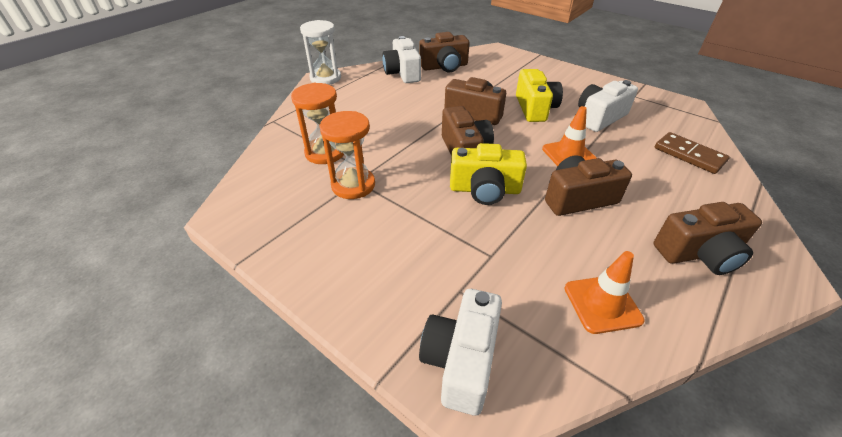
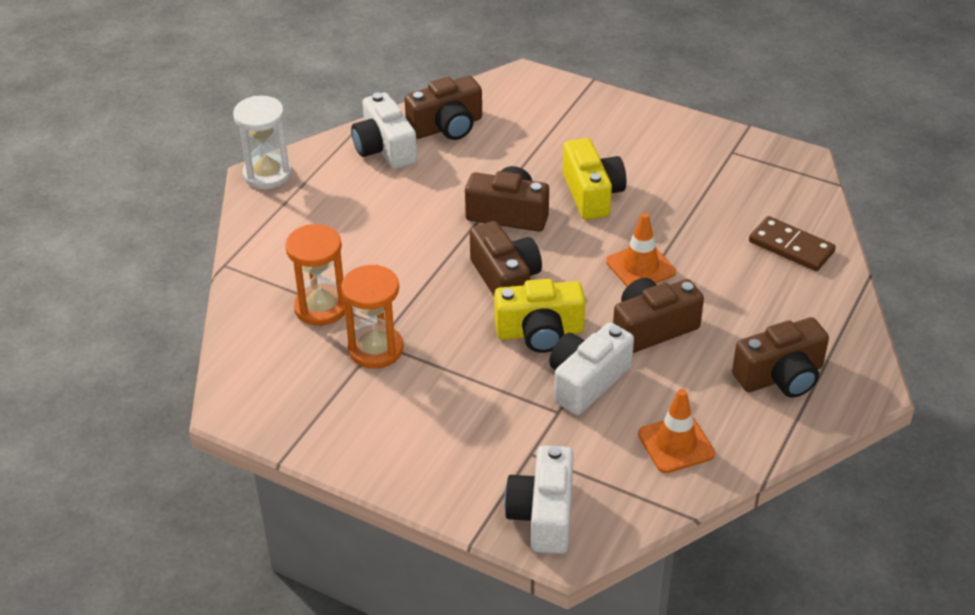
camera: 10 degrees left, 0 degrees up
white camera [578,80,638,132] -> white camera moved to [549,323,634,415]

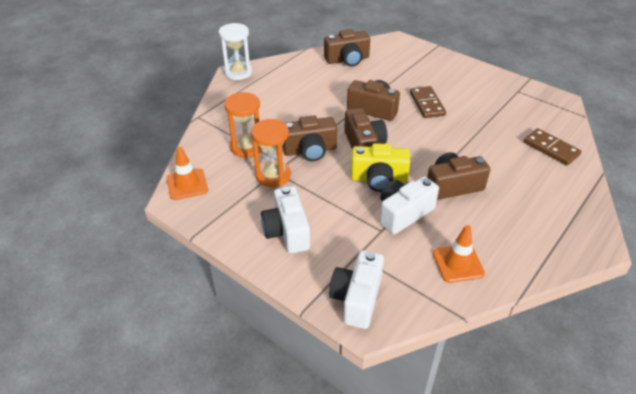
camera: 10 degrees right, 0 degrees up
white camera [351,92,417,169] -> white camera moved to [261,186,310,253]
yellow camera [563,138,626,220] -> brown domino [410,86,446,118]
orange traffic cone [606,213,676,287] -> orange traffic cone moved to [167,147,208,200]
brown camera [732,317,829,398] -> brown camera moved to [282,115,337,161]

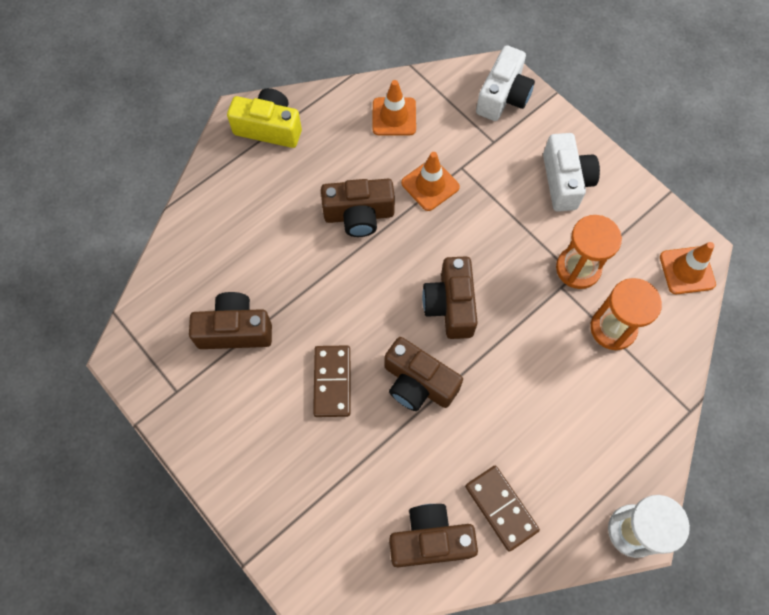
camera: 170 degrees left, 25 degrees up
brown camera [282,115,337,161] -> brown camera moved to [189,292,272,349]
yellow camera [351,143,411,192] -> yellow camera moved to [227,88,302,148]
white camera [380,176,439,234] -> orange traffic cone [401,152,460,211]
brown domino [523,128,581,165] -> brown domino moved to [465,466,540,552]

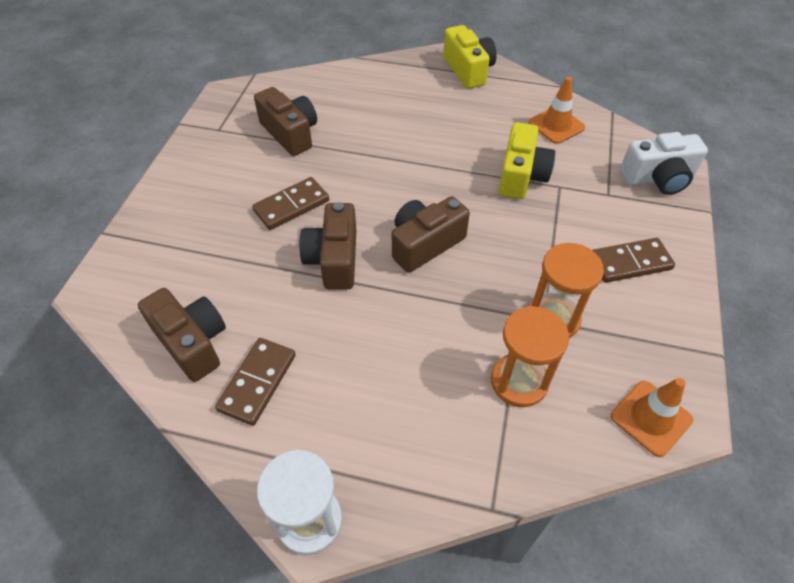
camera: 55 degrees right, 15 degrees down
brown camera [321,179,395,237] -> none
orange traffic cone [401,152,460,211] -> yellow camera [499,122,555,199]
white camera [543,133,600,212] -> brown domino [592,238,675,283]

